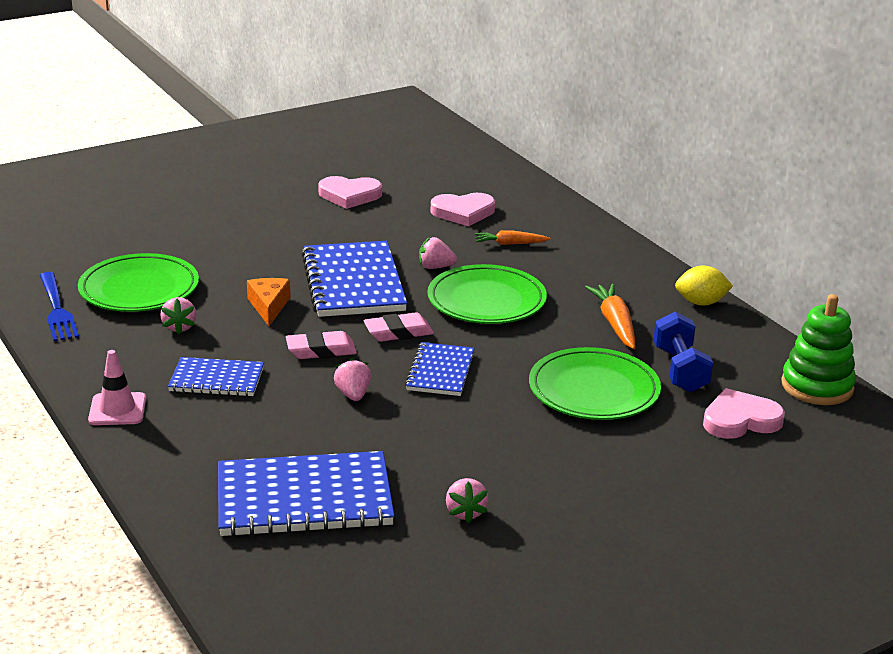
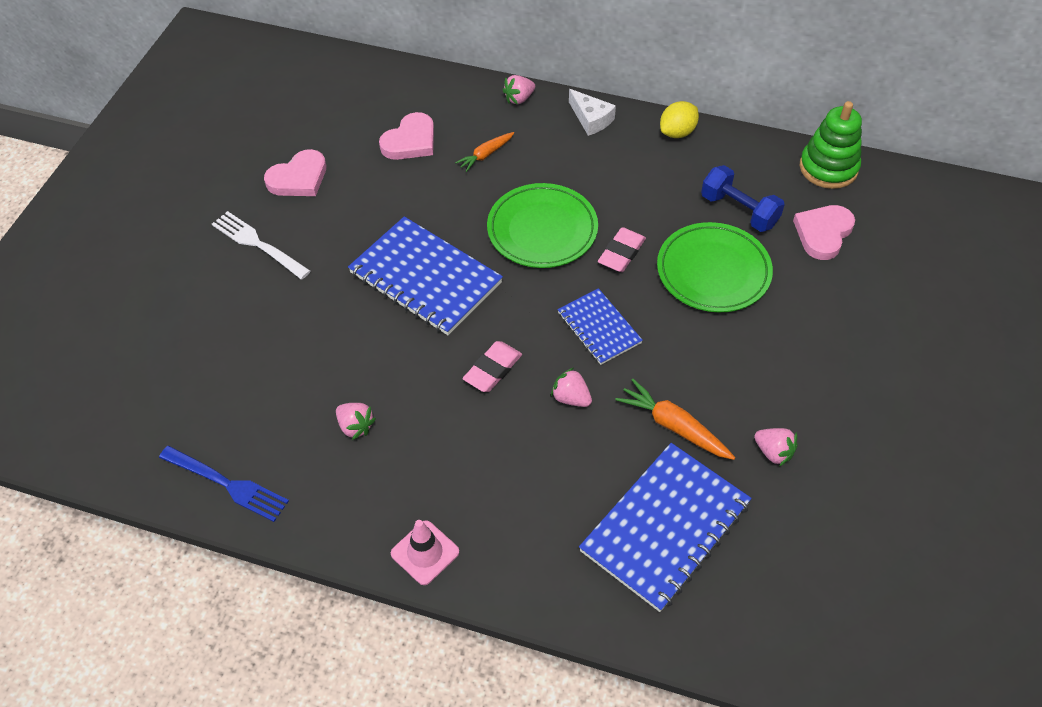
camera: 40 degrees left, 25 degrees up
green plate [78,253,199,312] -> none
blue notebook [168,357,264,396] -> none
orange cheese [247,278,291,326] -> none
pink eraser [364,312,434,342] -> pink eraser moved to [598,227,646,272]
pink strawberry [419,237,457,269] -> pink strawberry moved to [503,75,535,104]
orange carrot [585,284,635,349] -> orange carrot moved to [615,379,735,460]
none -> white fork [212,211,311,279]
none -> white cheese [569,89,616,136]

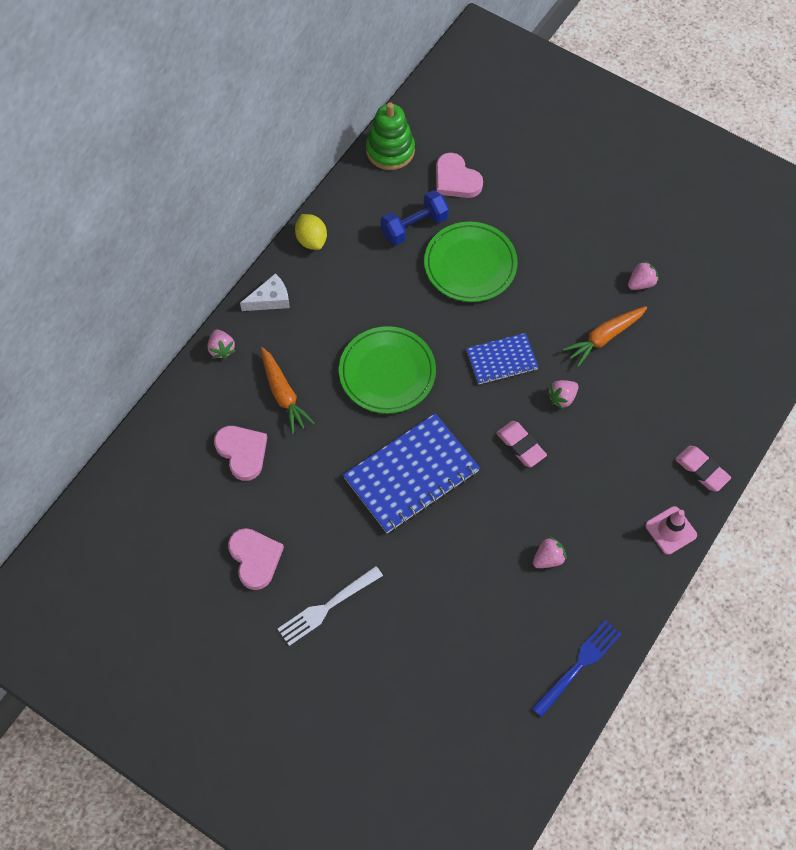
camera: 75 degrees left, 10 degrees up
orange carrot [455,132,514,172] -> orange carrot [261,347,315,434], size x1.53
blue notebook [579,443,752,612] -> none
pink eraser [598,227,646,272] -> pink eraser moved to [675,446,731,492]

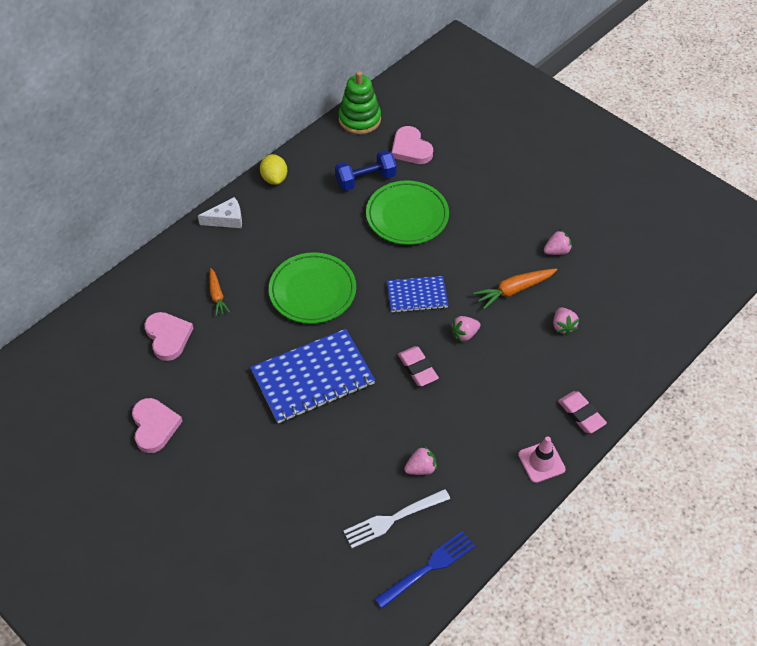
camera: 10 degrees right, 10 degrees down
pink strawberry [208,330,236,359] -> pink strawberry moved to [553,307,579,336]
orange carrot [261,347,315,434] -> orange carrot [210,268,230,316], size x0.65
white fork [278,566,383,646] -> white fork moved to [343,489,450,548]

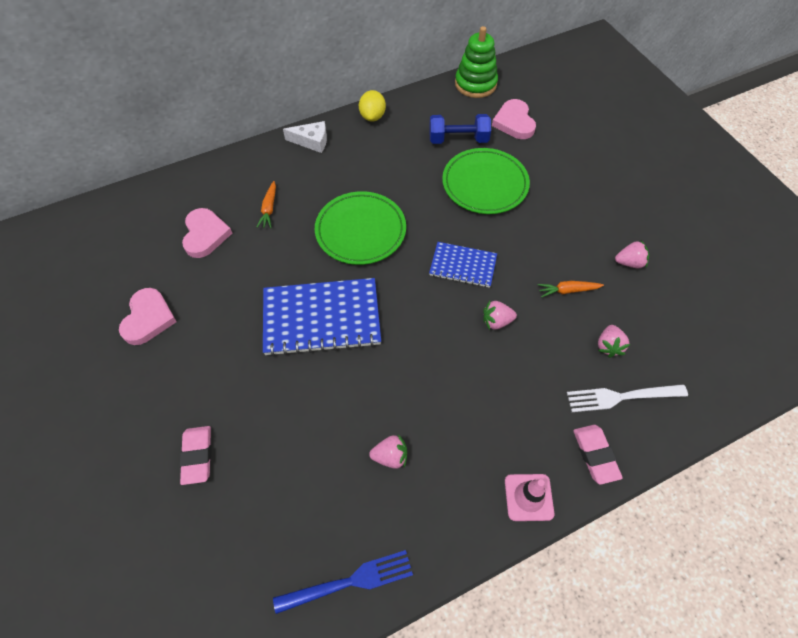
camera: 20 degrees right, 5 degrees up
white fork [343,489,450,548] -> white fork moved to [567,384,688,412]
pink eraser [398,346,439,386] -> pink eraser moved to [180,426,212,485]
orange carrot [473,269,557,309] -> orange carrot [538,281,604,298], size x0.65

